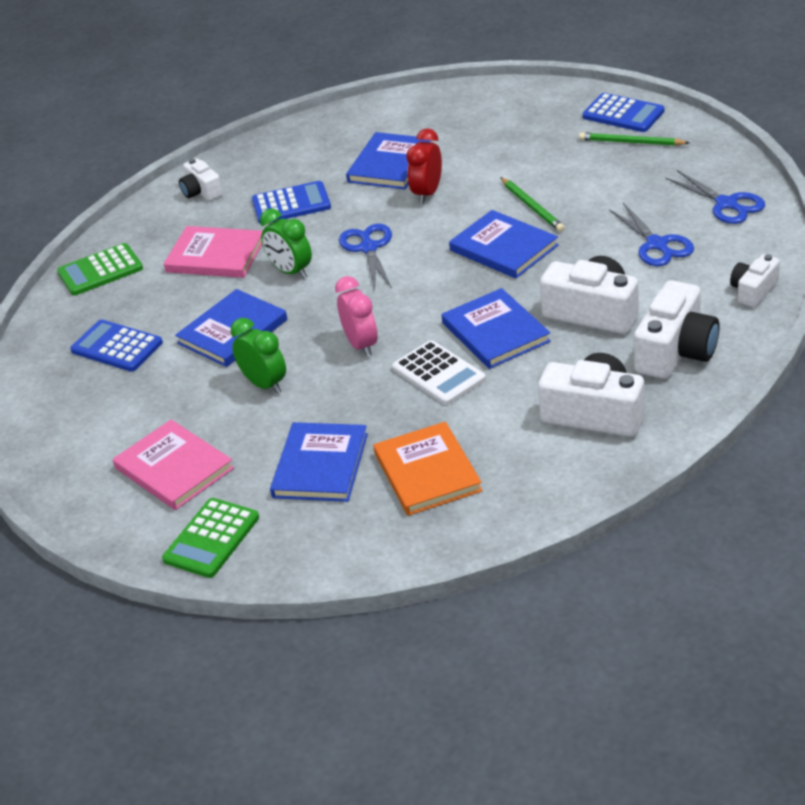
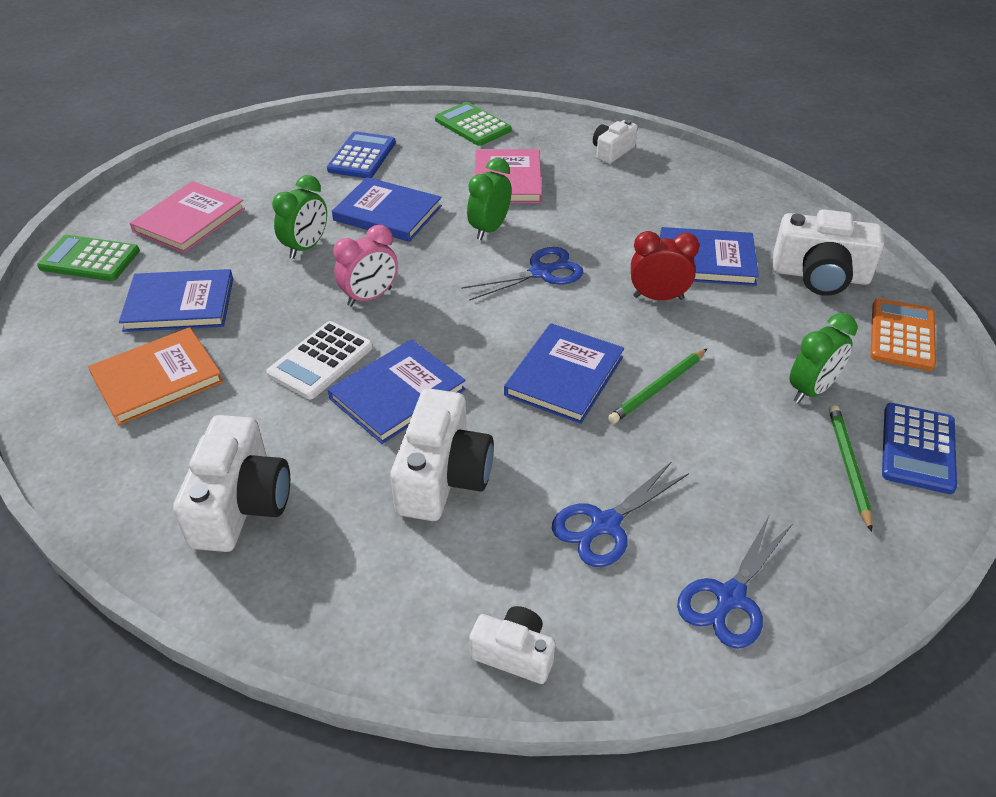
camera: 70 degrees right, 5 degrees up
blue calculator [252,181,331,224] -> none
white camera [634,280,720,379] -> white camera moved to [773,209,884,296]
none -> green clock [789,313,857,403]
none -> orange calculator [870,298,936,371]

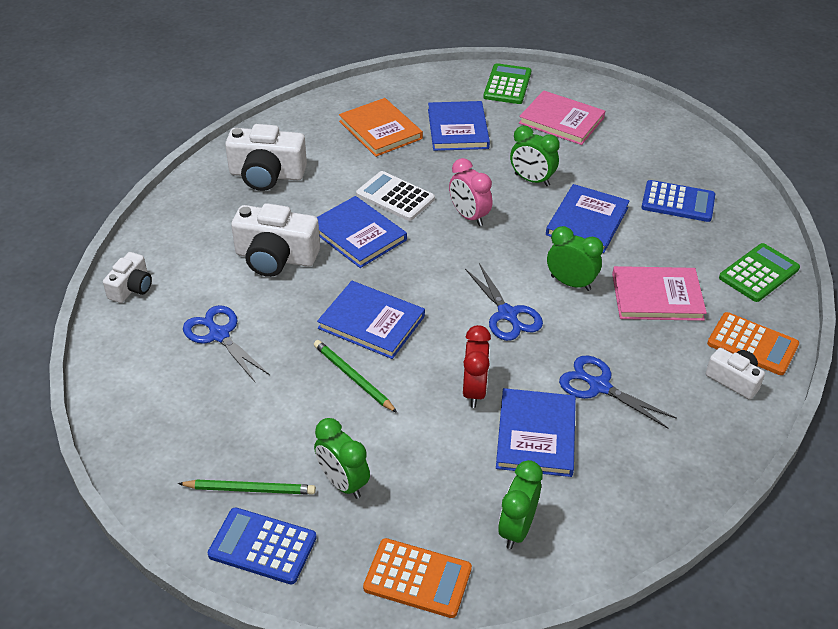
camera: 90 degrees right, 0 degrees up
blue scissors [677,514,792,649] -> blue scissors moved to [559,355,677,429]
white camera [773,209,884,296] -> green clock [498,460,543,549]
none -> orange calculator [707,312,799,375]

